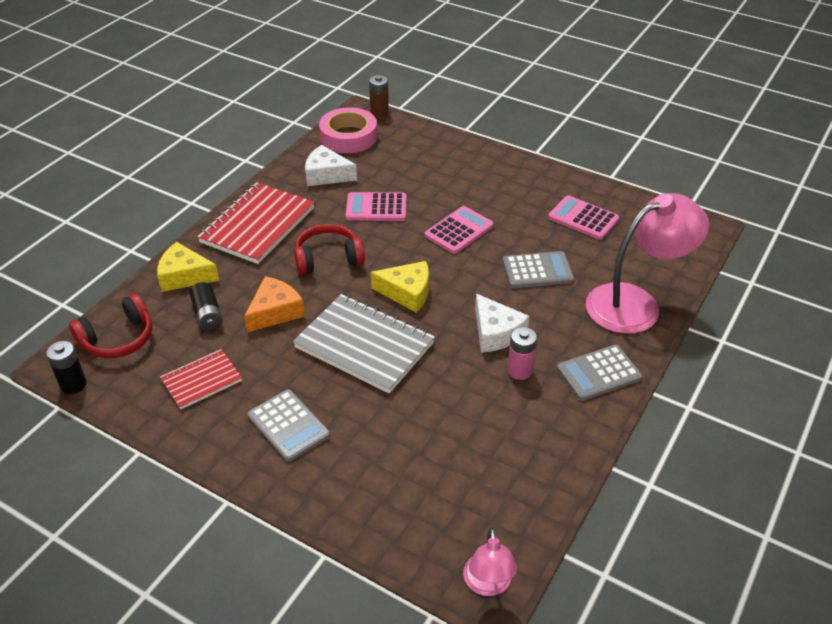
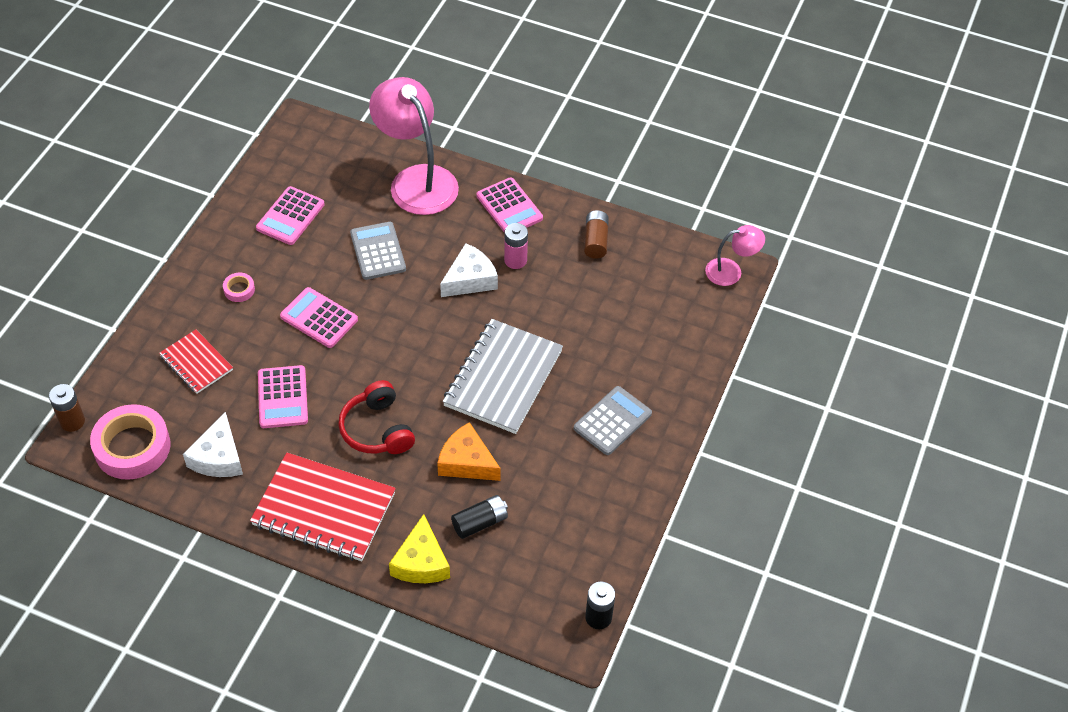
camera: 100 degrees left, 10 degrees up
red headphones [69,293,152,358] -> none
red notebook [160,349,242,409] -> red notebook moved to [159,330,233,394]
yellow cheese [371,261,429,313] -> none
grey calculator [557,345,642,401] -> pink calculator [477,177,543,233]
none -> pink tape [223,273,255,302]
none -> brown battery [584,210,609,259]

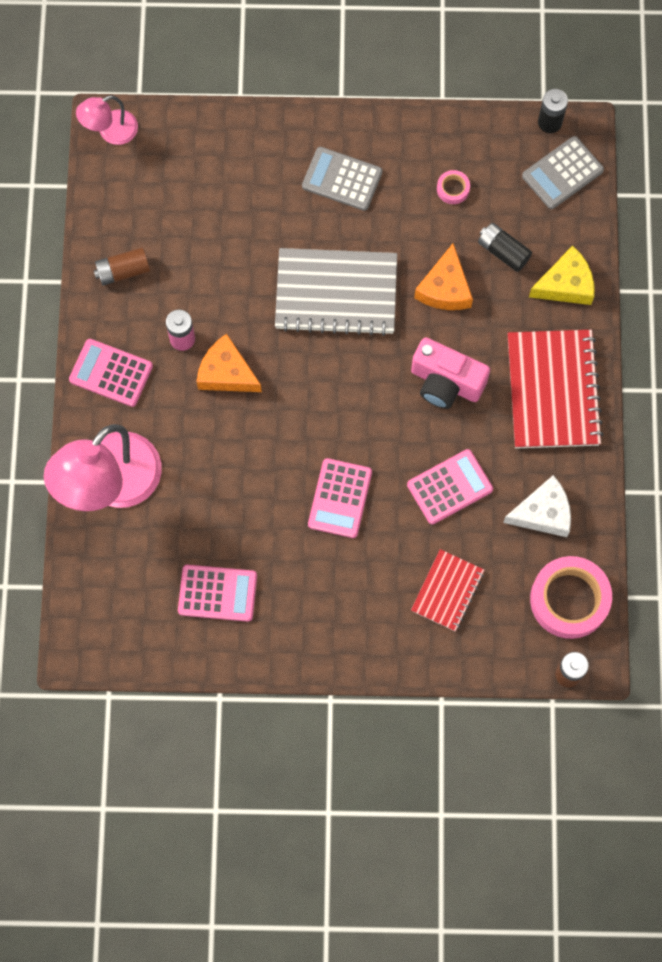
camera: 110 degrees left, 20 degrees up
pink tape [223,273,255,302] -> pink tape moved to [437,170,470,204]
red headphones [338,380,415,454] -> pink camera [411,337,490,409]
grey calculator [350,222,406,280] -> grey calculator moved to [522,136,604,209]
white cheese [440,243,498,297] -> orange cheese [196,334,262,392]
pink calculator [477,177,543,233] -> pink calculator turned 105 degrees counterclockwise [69,339,153,407]
pink lamp [705,225,765,286] -> pink lamp turned 90 degrees counterclockwise [76,95,138,145]

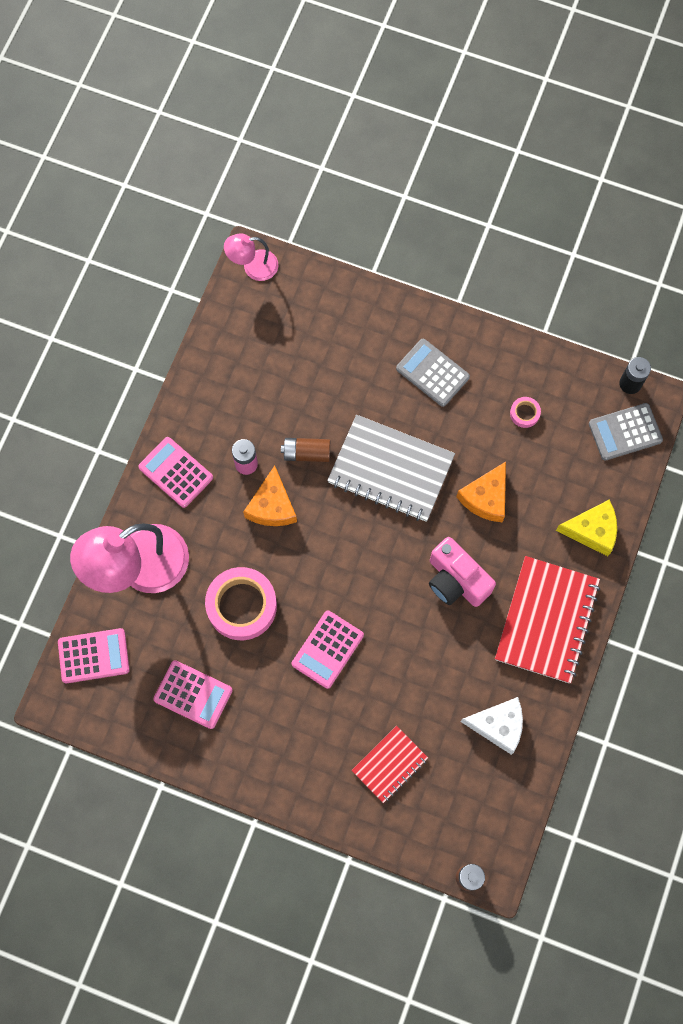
camera: 20 degrees right, 0 degrees up
brown battery [94,247,150,286] -> brown battery moved to [281,438,330,462]
orange cheese [196,334,262,392] -> orange cheese turned 135 degrees counterclockwise [243,465,297,526]
pink calculator [407,449,493,525] -> pink calculator moved to [58,628,130,683]
black battery [478,223,532,272] -> none
pink tape [530,556,612,639] -> pink tape moved to [205,567,277,640]

